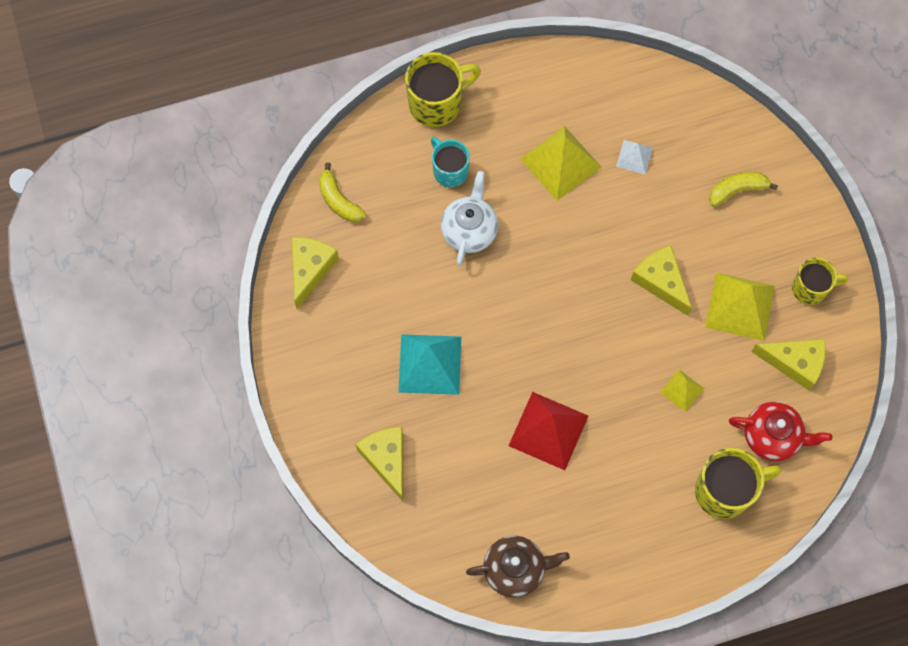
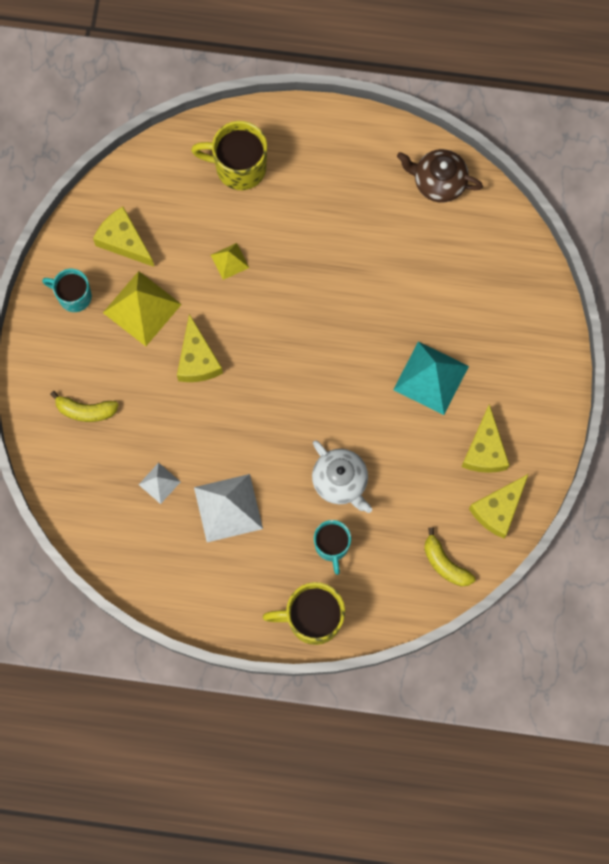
camera: 155 degrees left, 5 degrees up
yellow banana [319,163,366,222] -> yellow banana turned 150 degrees clockwise [424,527,475,587]
yellow cheese [355,427,403,501] -> yellow cheese moved to [461,404,509,473]
white teapot [441,171,498,266] -> white teapot turned 75 degrees counterclockwise [312,441,372,513]
red pyramid [509,392,588,470] -> none
yellow pyramid [520,126,601,201] -> white pyramid [194,474,263,542]
red teapot [729,402,832,461] -> none
yellow mug [792,258,848,305] -> turquoise mug [42,269,92,312]

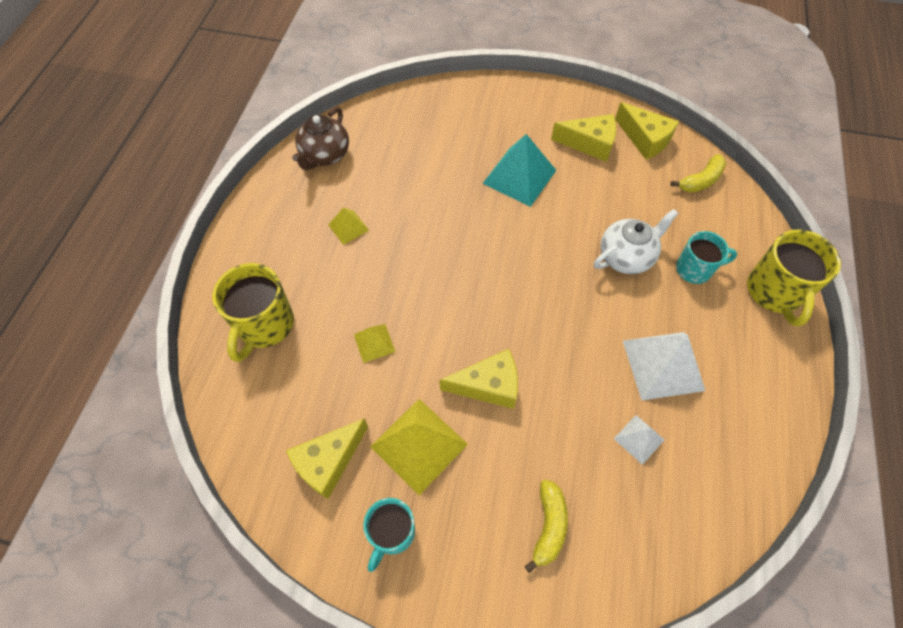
camera: 85 degrees left, 15 degrees down
none -> yellow pyramid [328,207,369,245]

